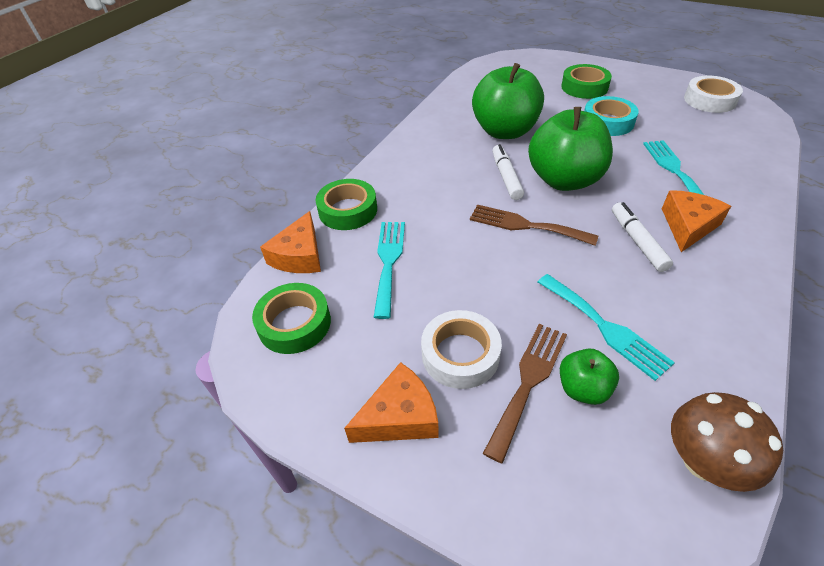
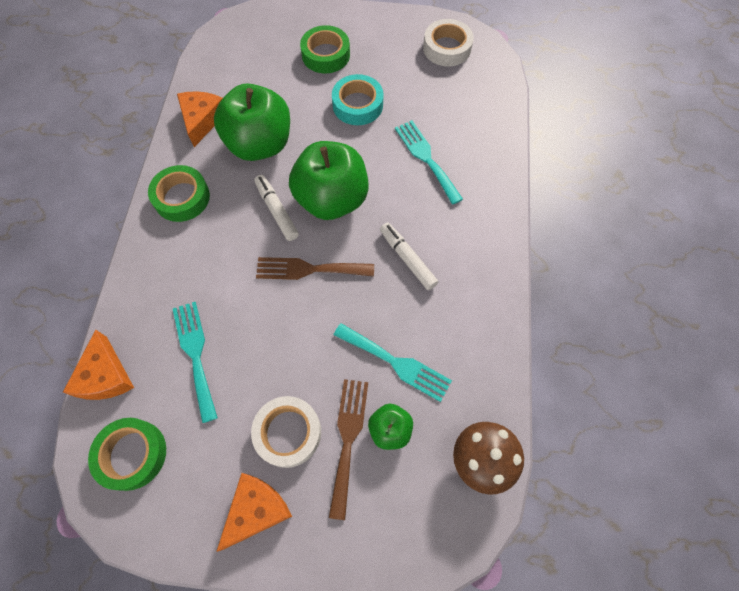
camera: 25 degrees left, 20 degrees up
green tape [316,179,377,230] -> green tape moved to [148,165,210,222]
orange cheese [662,190,731,252] -> orange cheese moved to [177,91,223,147]

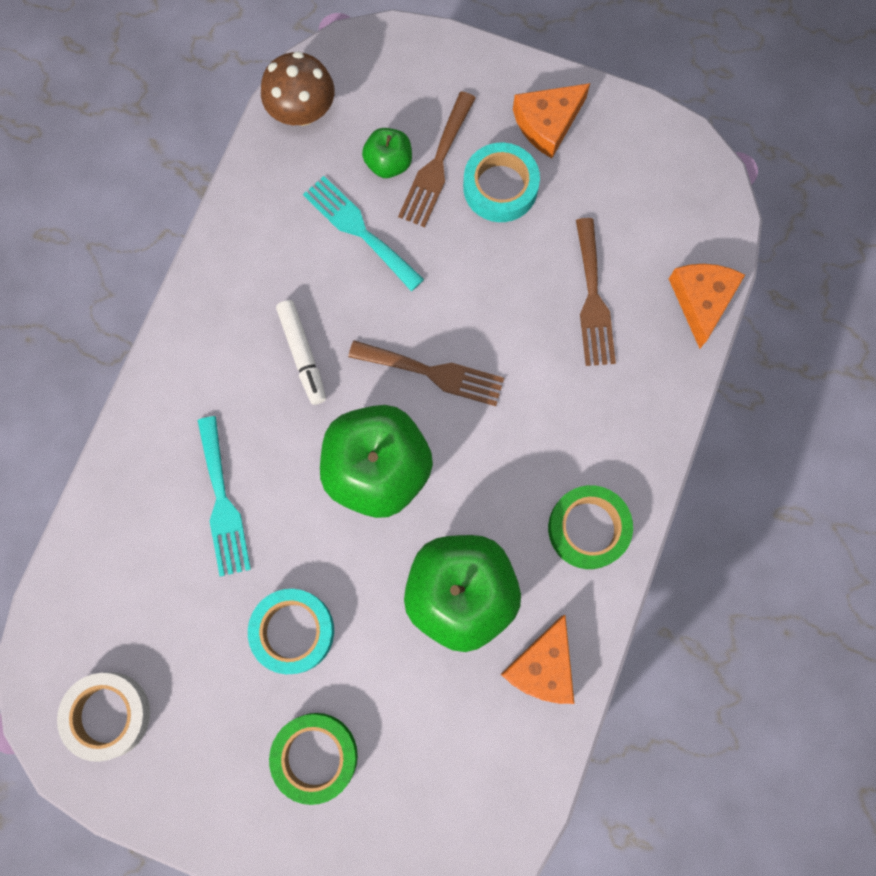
camera: 165 degrees left, 10 degrees up
green tape [88,418,166,491] -> none
turquoise fork [172,302,218,423] -> brown fork [576,218,616,366]
white tape [251,396,321,468] -> turquoise tape [463,143,540,222]
white marker [254,175,299,241] -> none

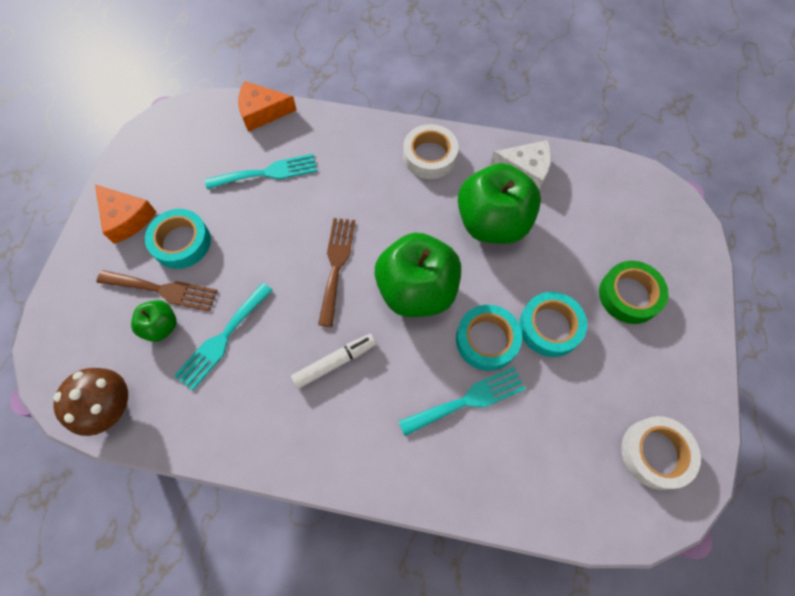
camera: 100 degrees left, 10 degrees down
orange cheese [501,615,575,704] -> white cheese [491,140,552,190]
green tape [548,485,633,569] -> white tape [403,124,459,179]
brown fork [576,218,616,366] -> turquoise fork [205,154,317,189]
none -> turquoise tape [456,305,522,371]

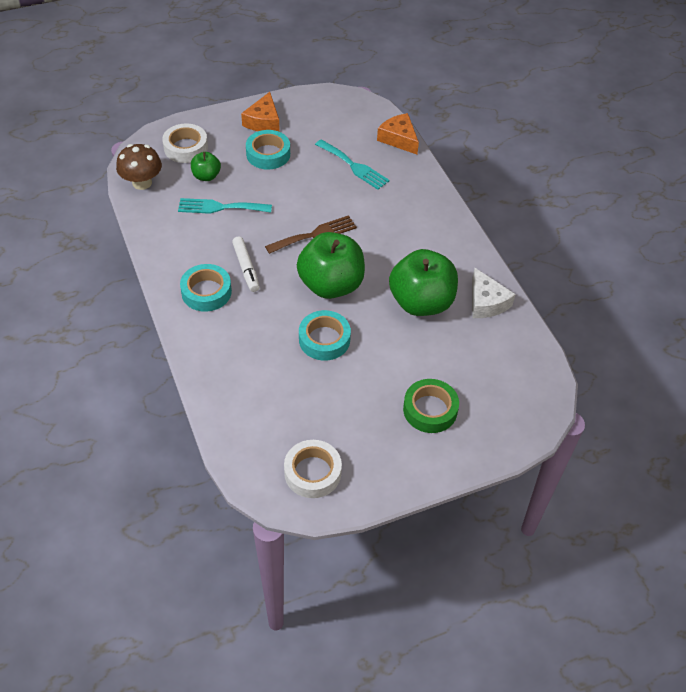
camera: 55 degrees right, 15 degrees down
brown fork [97,270,218,312] -> none
white marker [291,334,376,389] -> white marker turned 45 degrees clockwise [232,237,260,292]
turquoise fork [399,367,525,436] -> none
white tape [403,124,459,179] -> white tape moved to [162,123,208,163]
turquoise tape [519,292,587,357] -> turquoise tape moved to [180,264,232,312]

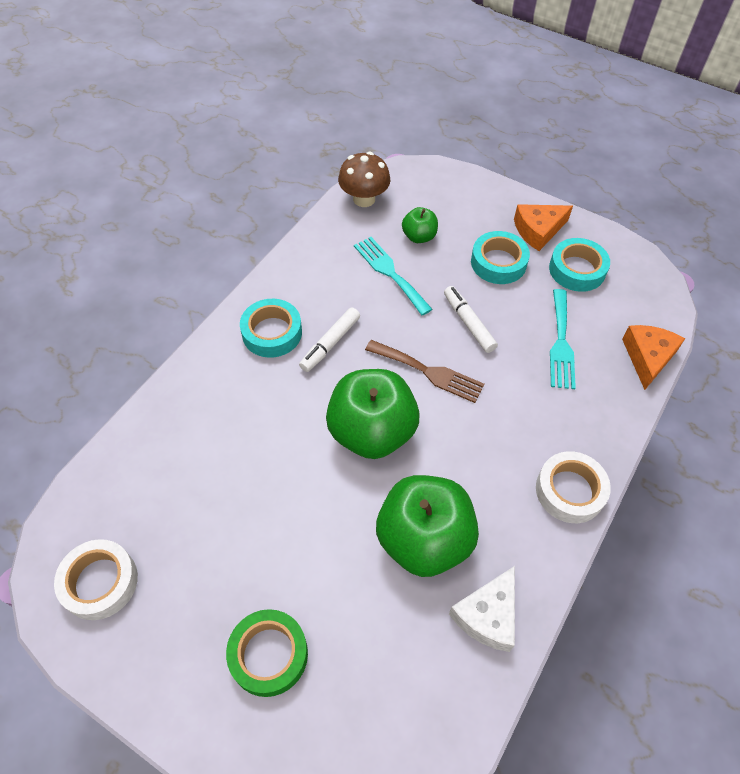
camera: 55 degrees right, 5 degrees up
white tape [162,123,208,163] -> white tape moved to [536,451,611,523]
turquoise tape [299,310,351,361] -> turquoise tape moved to [549,238,610,292]
none -> white marker [444,286,498,353]

